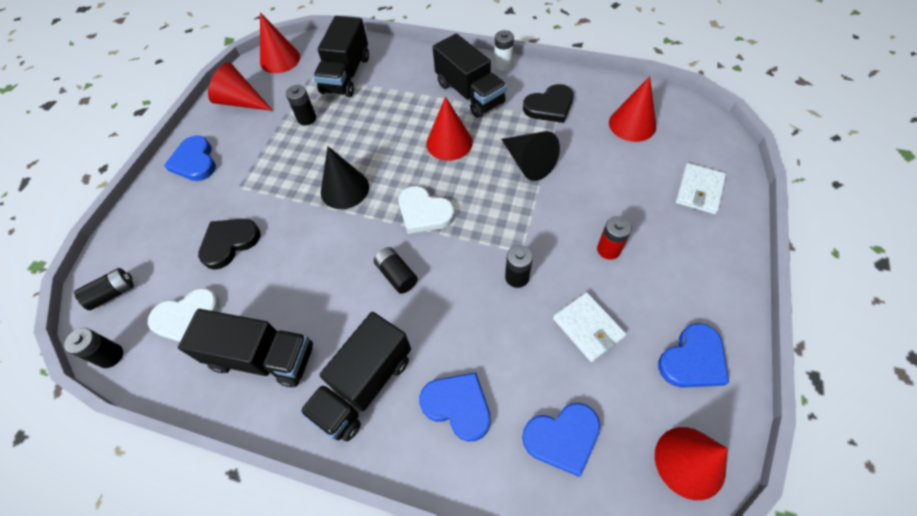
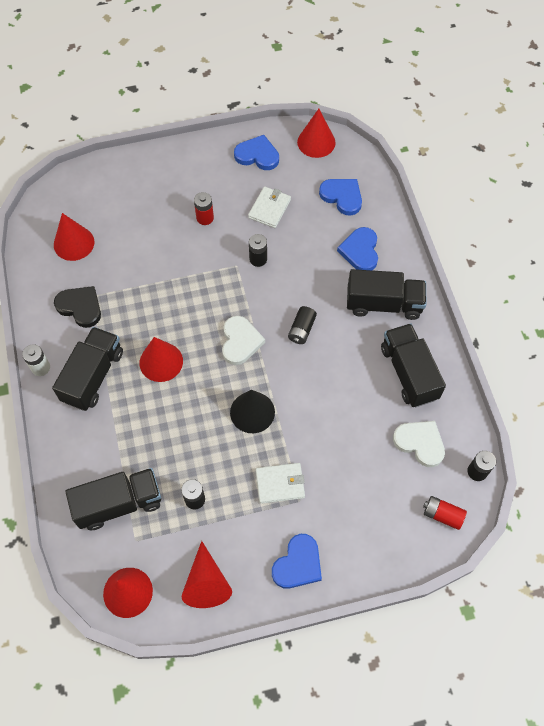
camera: 125 degrees left, 5 degrees up
black battery [74,268,134,310] -> red battery [423,496,467,530]
black heart [198,219,260,270] -> none
black cone [501,131,560,181] -> none
white wallet [675,163,726,214] -> white wallet moved to [256,463,305,504]

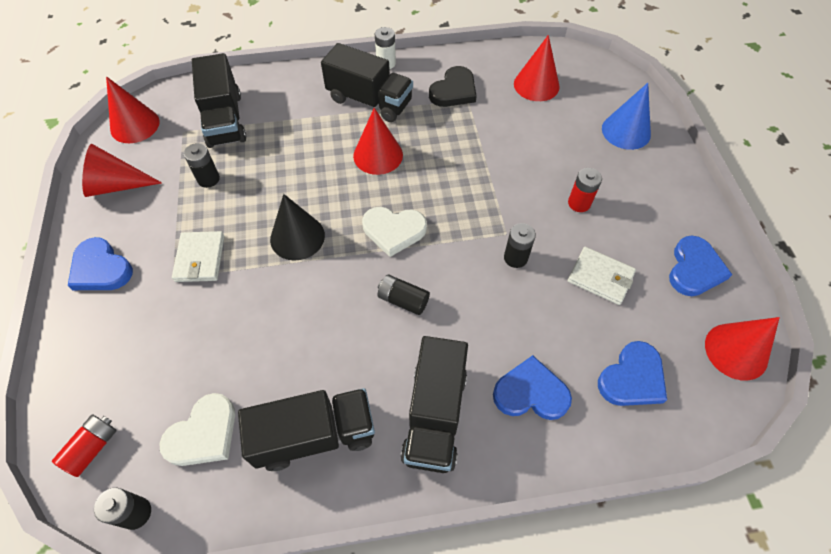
camera: 95 degrees right, 5 degrees down
none -> blue cone [602,83,651,150]

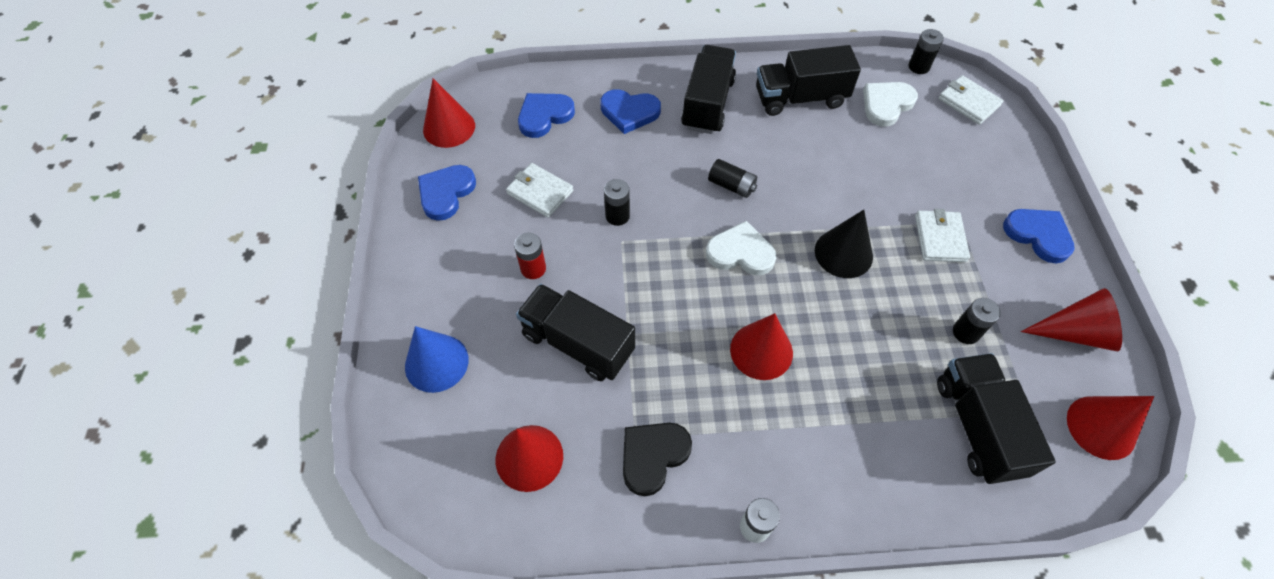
camera: 175 degrees left, 0 degrees up
red battery [52,415,117,477] -> white wallet [938,75,1003,125]
black truck [321,43,413,122] -> black truck moved to [516,284,635,381]

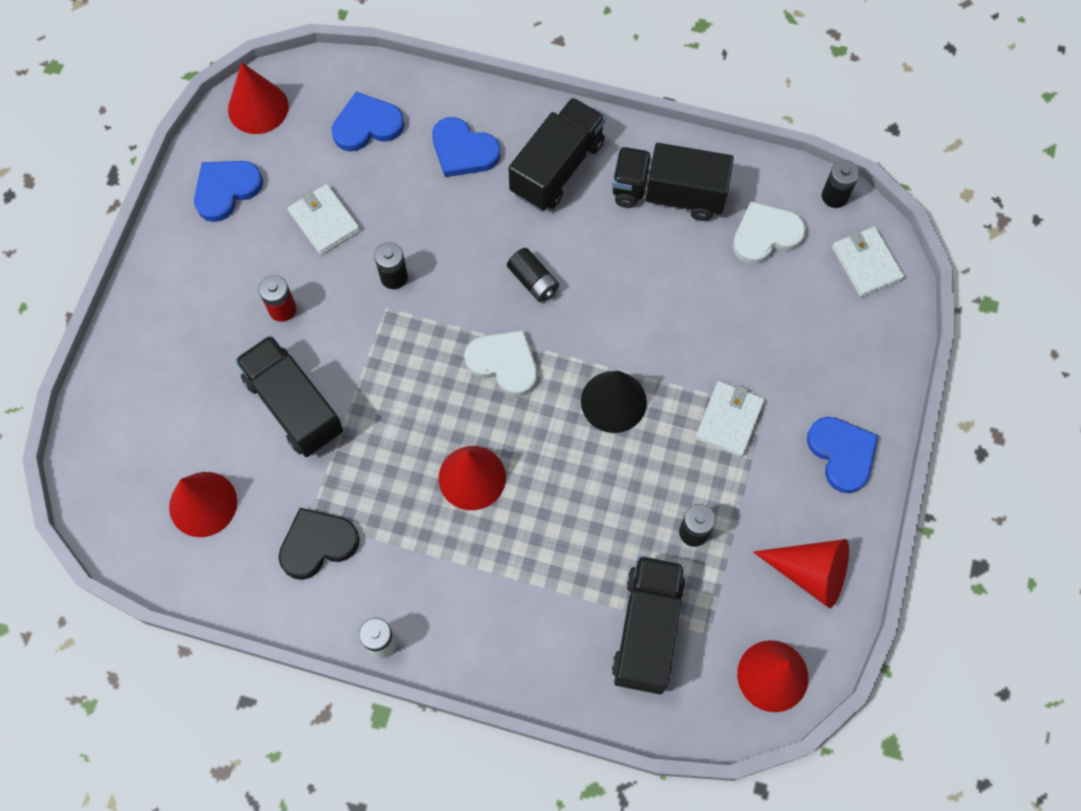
camera: 20 degrees right, 10 degrees up
blue cone [405,326,469,393] -> none

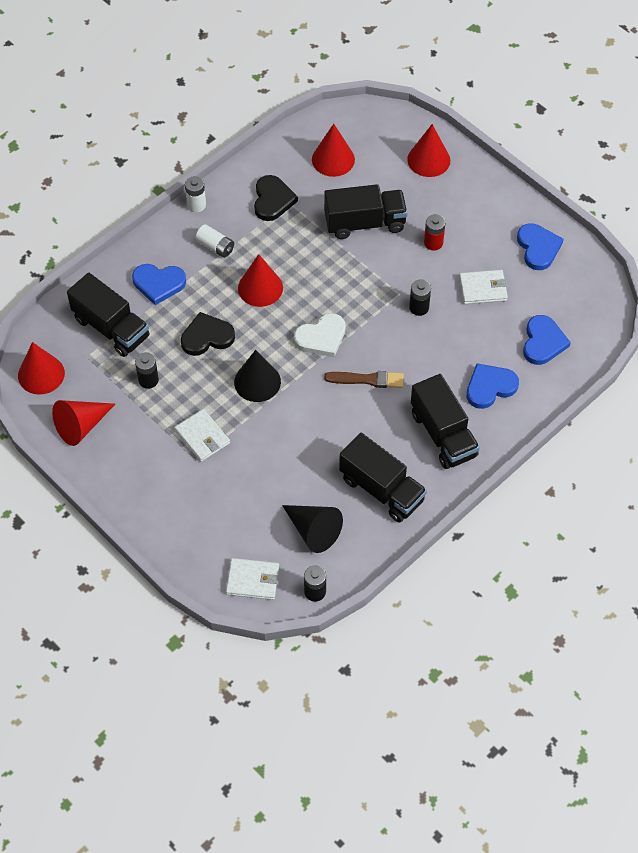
camera: 120 degrees right, 10 degrees down
red cone [228,62,289,134] -> red cone moved to [407,124,450,177]
black battery [507,248,559,302] -> brown brush [324,371,404,388]
black truck [612,143,734,221] -> black truck turned 90 degrees clockwise [339,433,427,522]
white heart [733,201,806,264] -> black cone [282,505,343,553]
blue heart [807,417,878,493] -> blue heart moved to [132,264,186,305]
none -> black heart [181,312,235,356]
none -> white battery [195,224,234,258]

